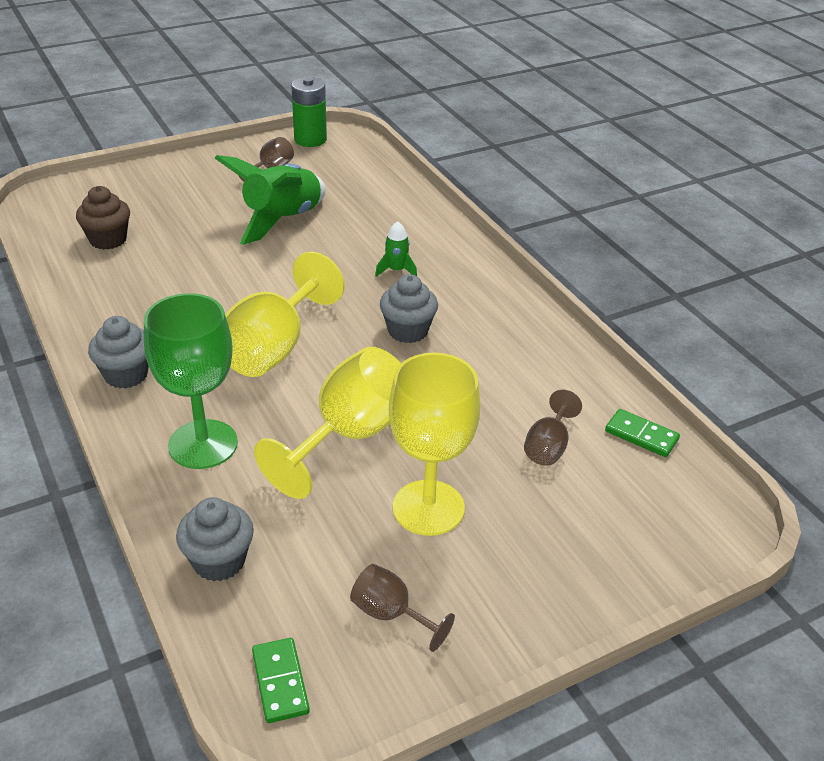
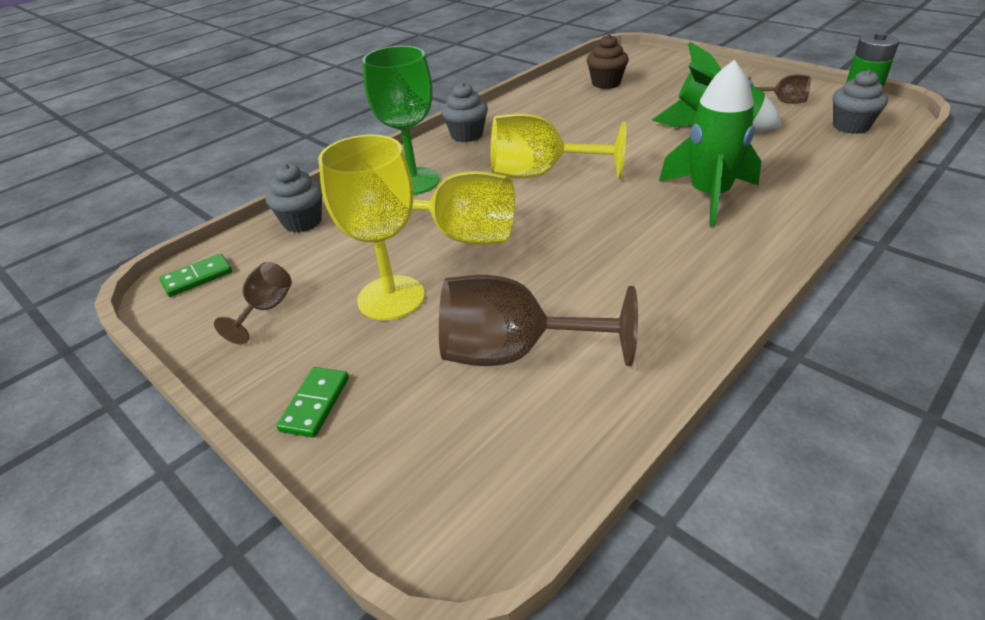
camera: 75 degrees right, 0 degrees up
green rocket [375,221,417,277] -> green rocket [659,60,761,227], size x2.24
grey cupcake [380,274,438,343] -> grey cupcake moved to [832,70,888,134]
brown goblet [524,389,582,466] -> brown goblet [439,275,638,366], size x1.96
green domino [605,409,680,457] -> green domino moved to [276,367,349,438]

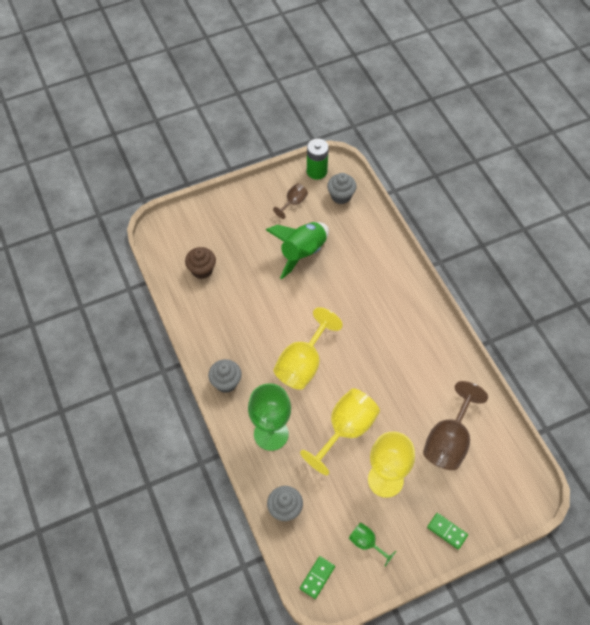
camera: 70 degrees left, 20 degrees up
green domino [159,254,232,297] -> green domino turned 45 degrees clockwise [300,556,335,599]
brown goblet [214,262,292,344] -> green goblet [349,522,396,567]
green rocket [659,60,761,227] -> none

